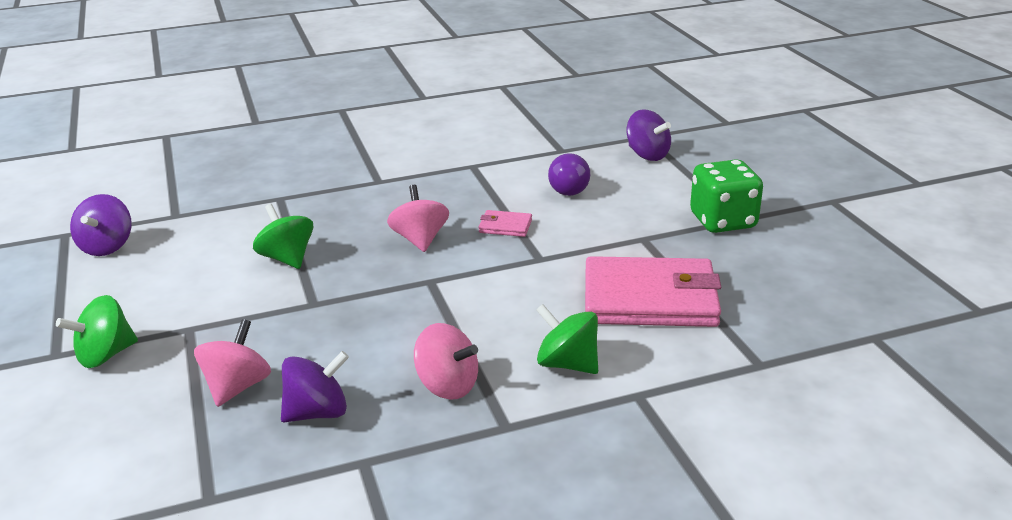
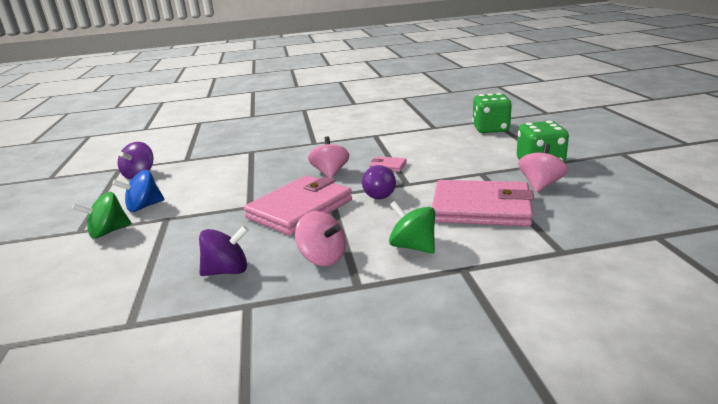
camera: 10 degrees right, 5 degrees down
pink spinning top [194,319,271,407] -> pink spinning top moved to [518,144,568,192]
green spinning top [253,204,313,269] -> none
purple light bulb [548,153,590,196] -> purple light bulb moved to [362,165,396,199]
purple spinning top [627,109,671,161] -> green dice [472,93,512,133]
none -> blue spinning top [112,170,165,212]
none -> pink wallet [244,175,352,236]

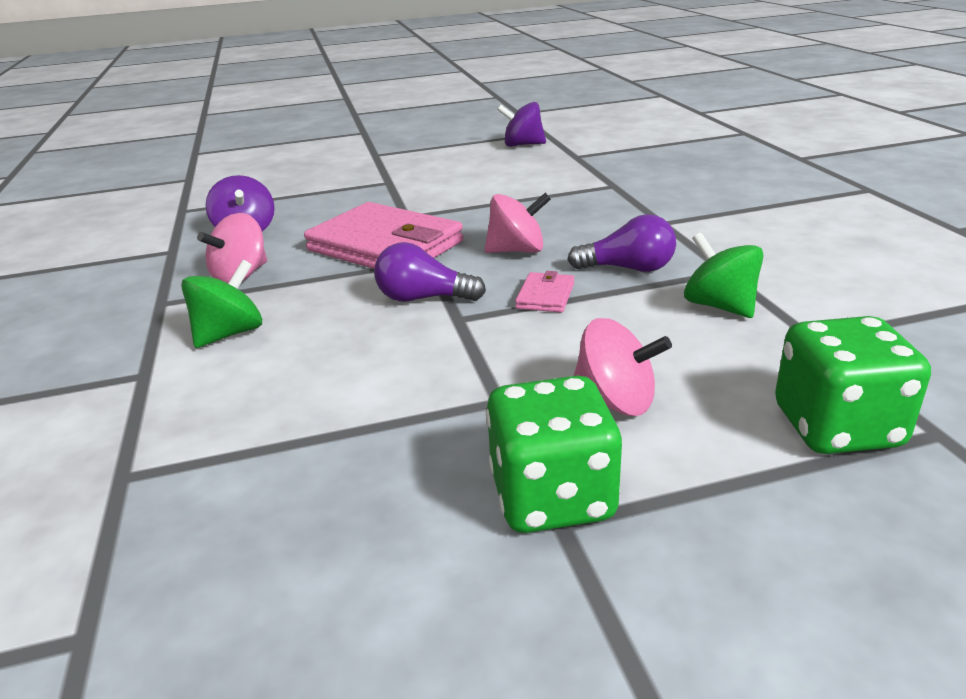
camera: 85 degrees right, 5 degrees up
green spinning top [72,192,132,239] -> green spinning top moved to [684,232,764,318]
blue spinning top [112,170,165,212] -> none
pink wallet [432,180,534,226] -> none
pink spinning top [518,144,568,192] -> pink spinning top moved to [574,318,672,416]
none -> purple light bulb [567,214,676,272]

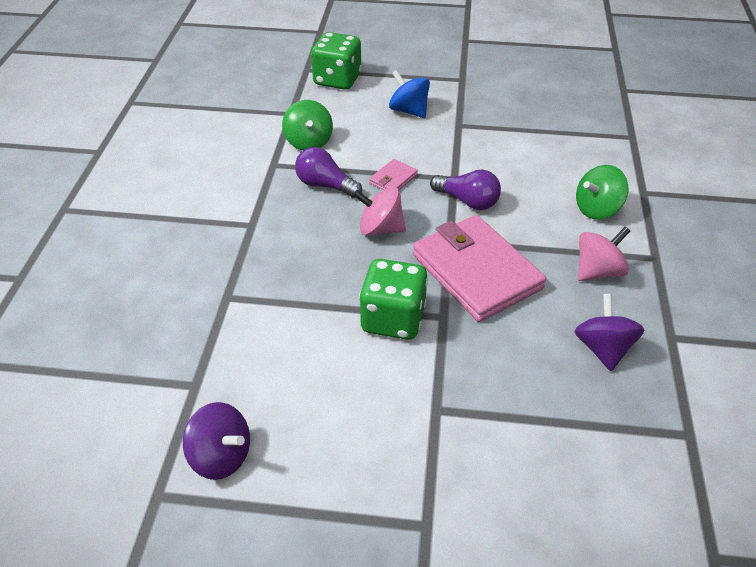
camera: 160 degrees left, 15 degrees up
green dice [486,375,622,533] -> green dice moved to [359,259,428,340]
pink spinning top [574,318,672,416] -> blue spinning top [389,70,430,118]

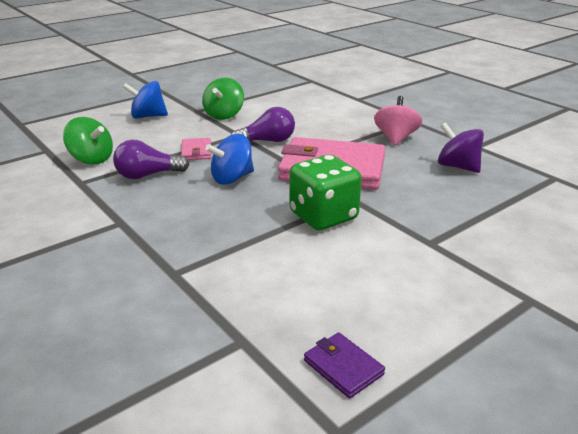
camera: 45 degrees left, 15 degrees down
purple spinning top [183,402,250,480] -> purple wallet [304,332,385,399]
green dice [311,32,362,90] -> none
pink spinning top [353,187,406,236] -> blue spinning top [205,134,254,185]
green spinning top [576,165,628,220] -> green spinning top moved to [202,78,244,120]

